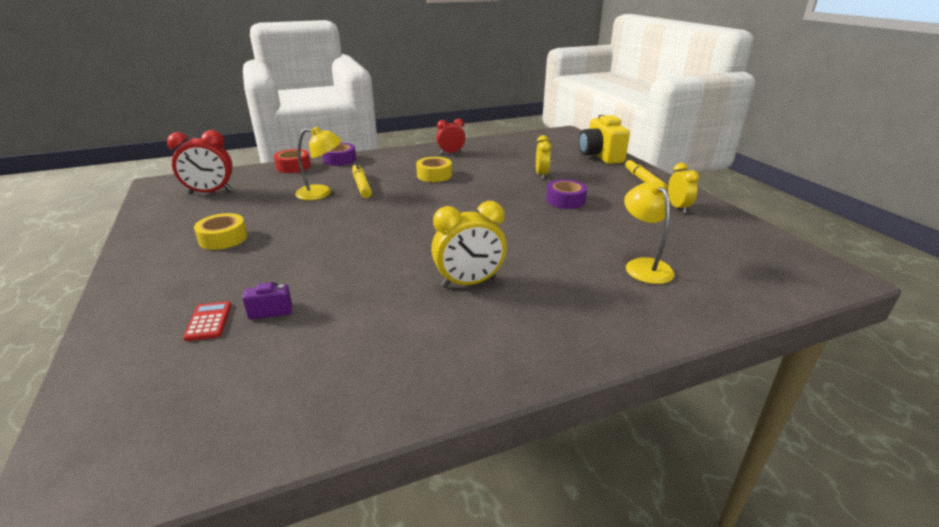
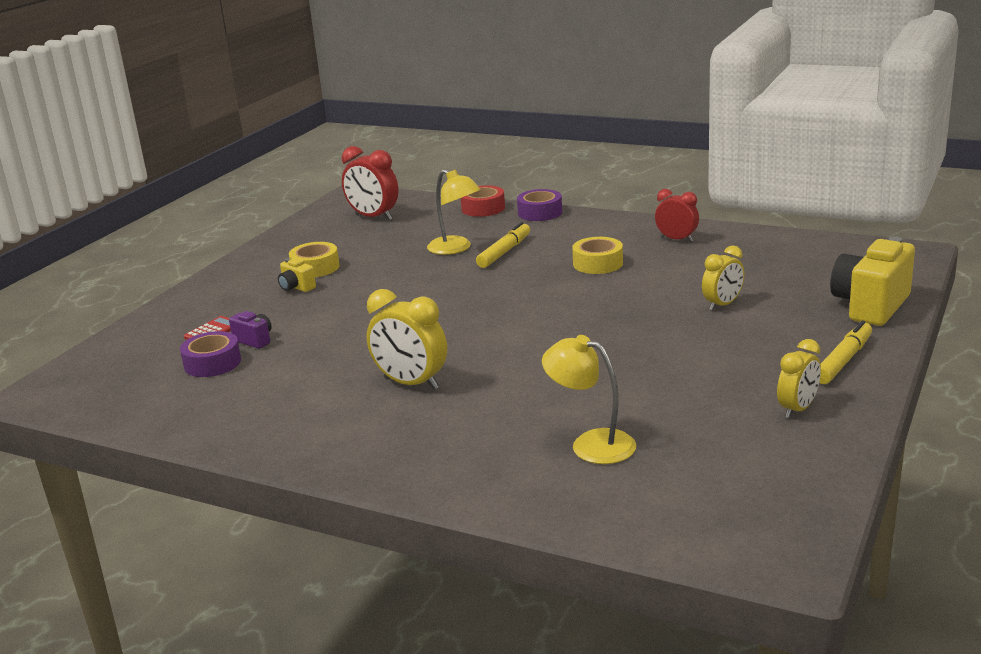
camera: 50 degrees right, 5 degrees down
purple tape [546,179,587,209] -> purple tape moved to [180,331,241,377]
yellow lamp [624,181,675,284] -> yellow lamp turned 90 degrees counterclockwise [542,335,636,464]
none -> yellow camera [278,258,316,292]

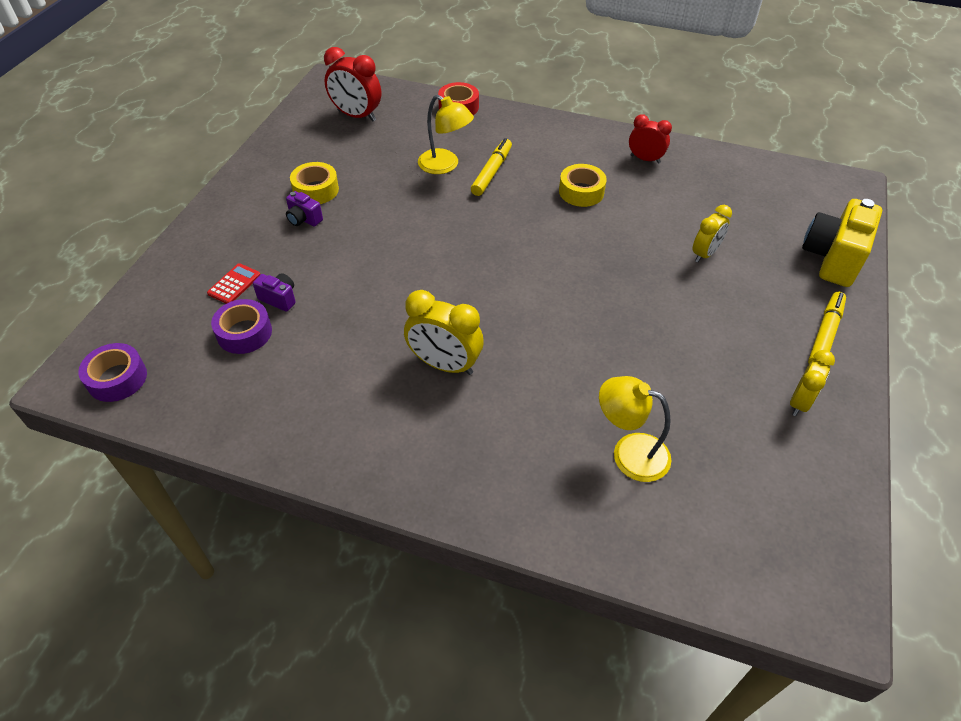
camera: 10 degrees left, 25 degrees up
yellow camera [278,258,316,292] -> purple camera [286,191,323,227]
purple tape [517,189,562,221] -> purple tape moved to [78,343,147,402]

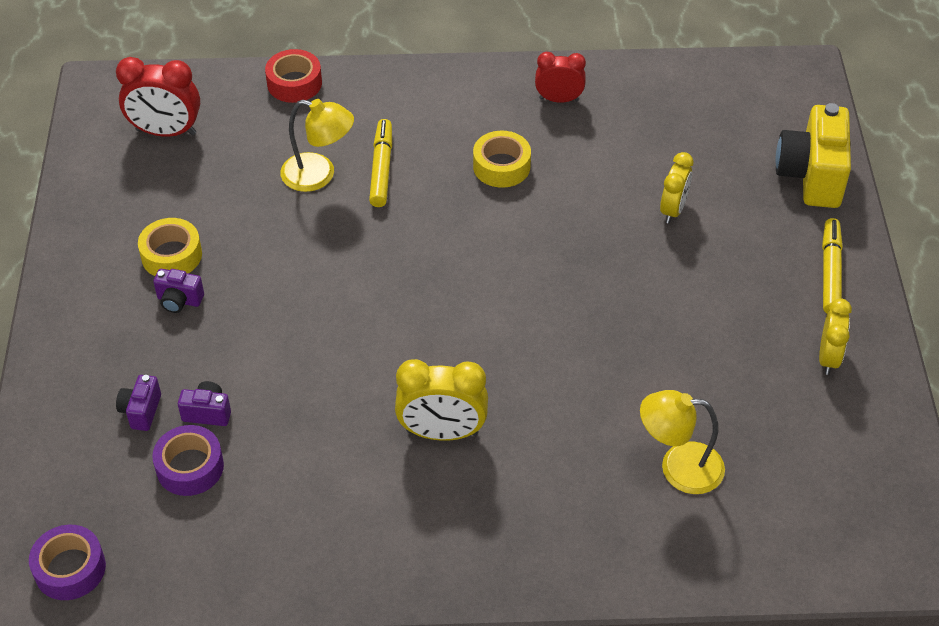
camera: 20 degrees left, 0 degrees up
red calculator [207,263,260,304] -> purple camera [116,375,161,431]

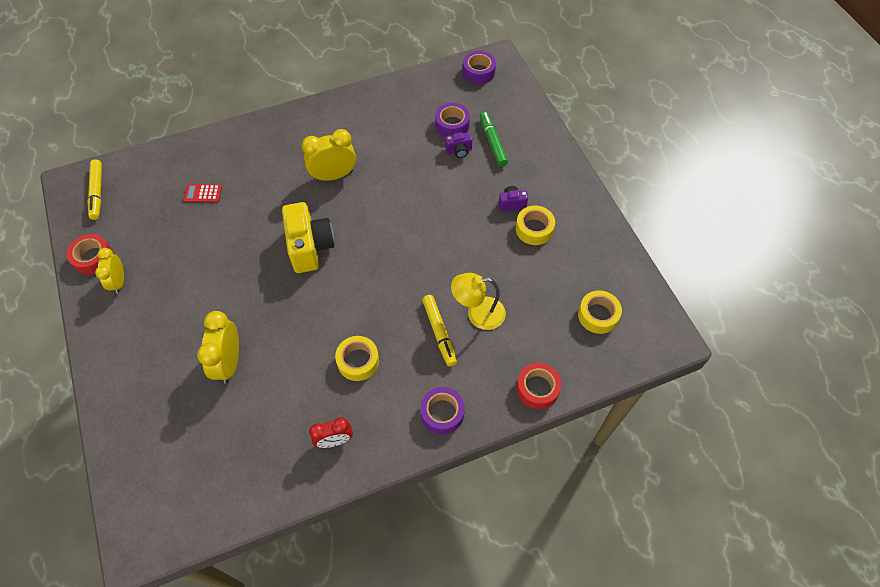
camera: 160 degrees right, 10 degrees up
red clock [116,57,200,137] -> yellow tape [578,291,622,334]
purple camera [116,375,161,431] -> green marker [480,112,508,167]
yellow lamp [640,390,725,494] -> red calculator [184,184,222,203]
yellow clock [660,152,693,223] -> yellow clock [197,311,239,383], size x1.53
yellow camera [775,103,851,208] -> yellow camera moved to [282,202,335,273]
yellow marker [822,218,843,313] -> yellow marker moved to [87,159,102,220]
none -> red tape [67,234,113,275]
none -> purple tape [420,387,465,434]

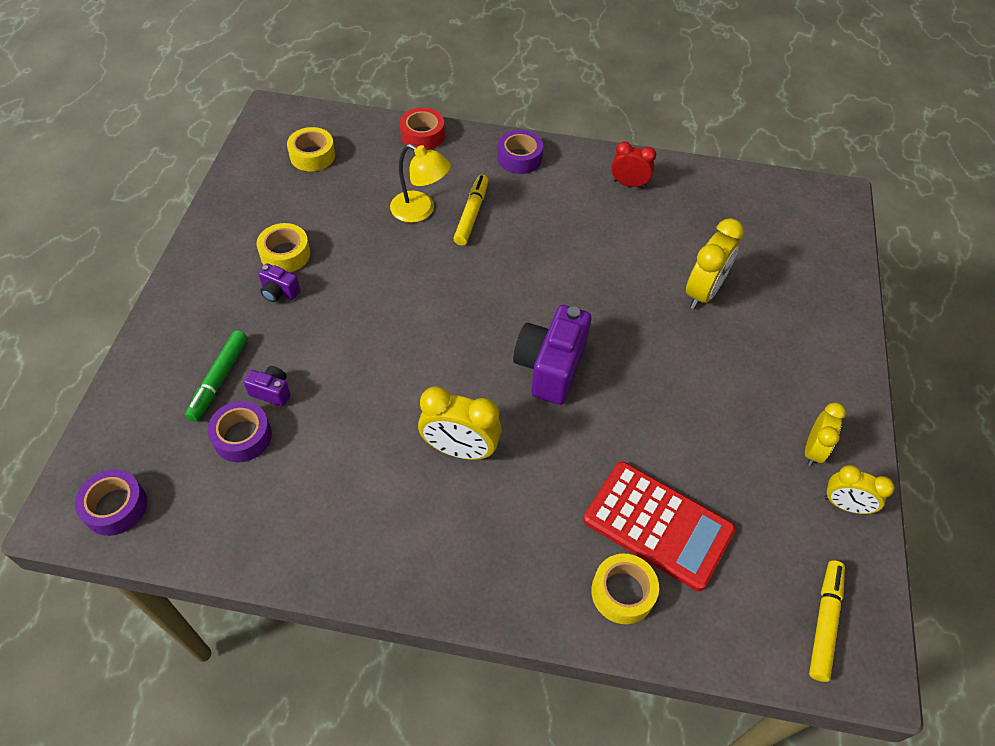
camera: 150 degrees left, 5 degrees down
red tape [67,234,113,275] -> yellow clock [825,465,894,514]
red calculator [184,184,222,203] -> red calculator [583,462,735,591], size x2.32
yellow camera [282,202,335,273] -> purple camera [513,305,591,405]
yellow tape [335,336,379,381] -> yellow tape moved to [591,553,659,624]

